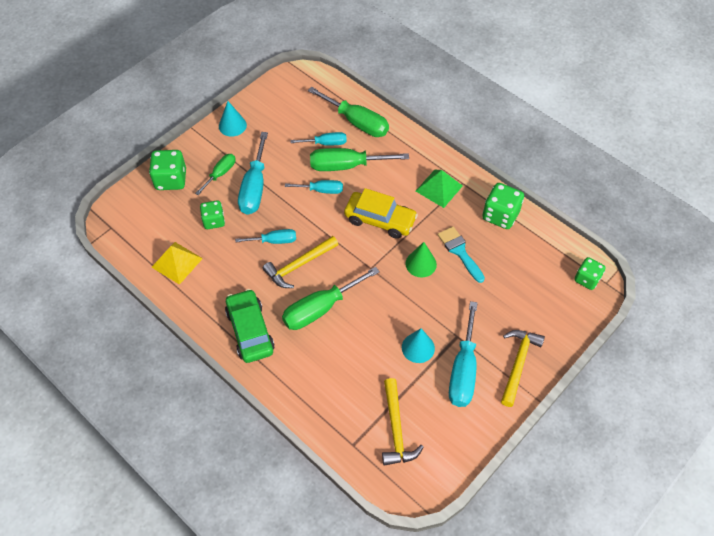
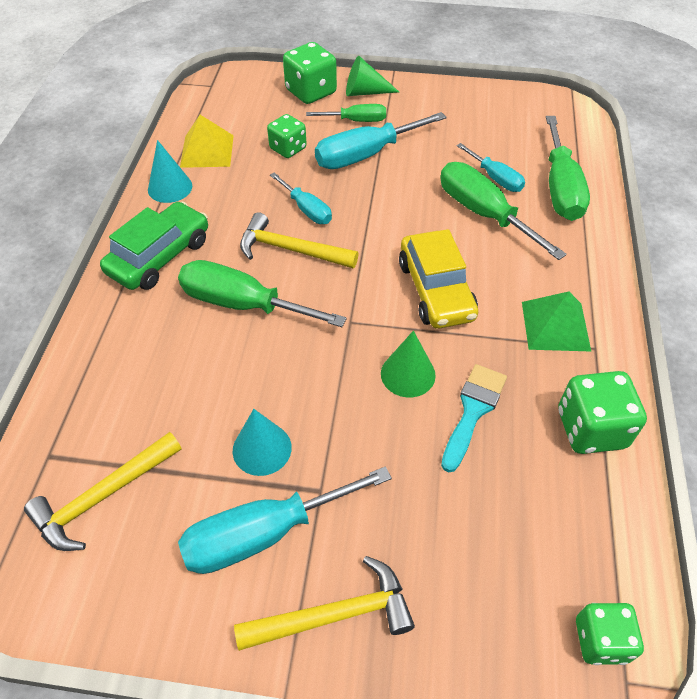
camera: 55 degrees right, 5 degrees down
turquoise cone [219,101,247,137] -> turquoise cone moved to [148,140,192,203]
turquoise screwdriver [285,180,343,194] -> none
none -> green cone [346,56,399,96]

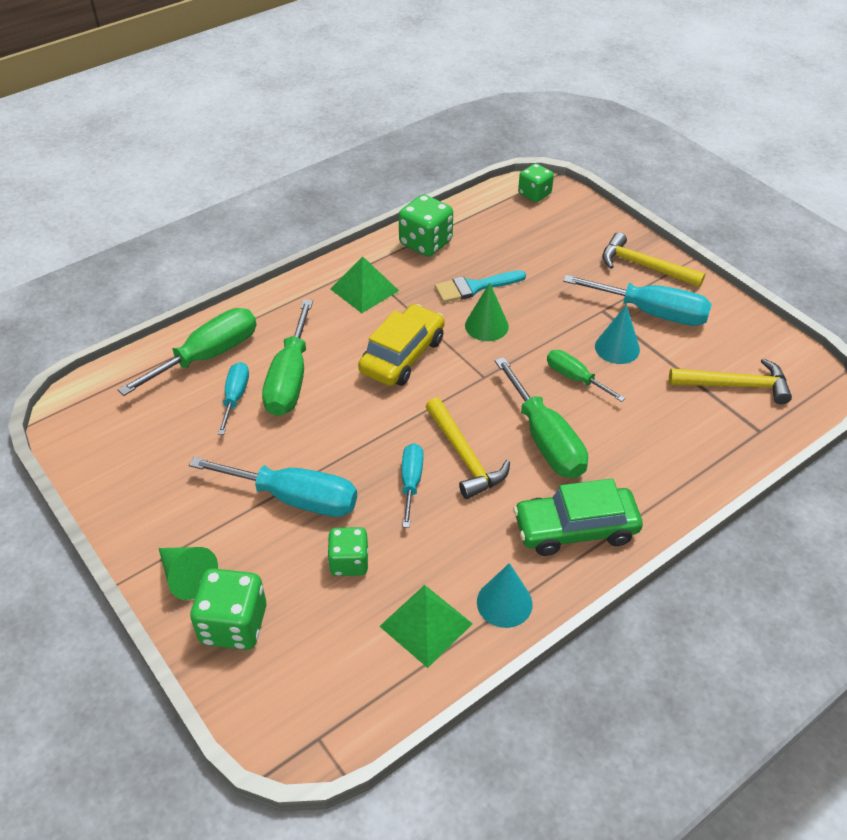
camera: 135 degrees left, 5 degrees down
yellow pyramid [180,115,234,168] -> green pyramid [379,585,473,668]
green screwdriver [306,104,386,122] -> green screwdriver moved to [547,350,625,402]

